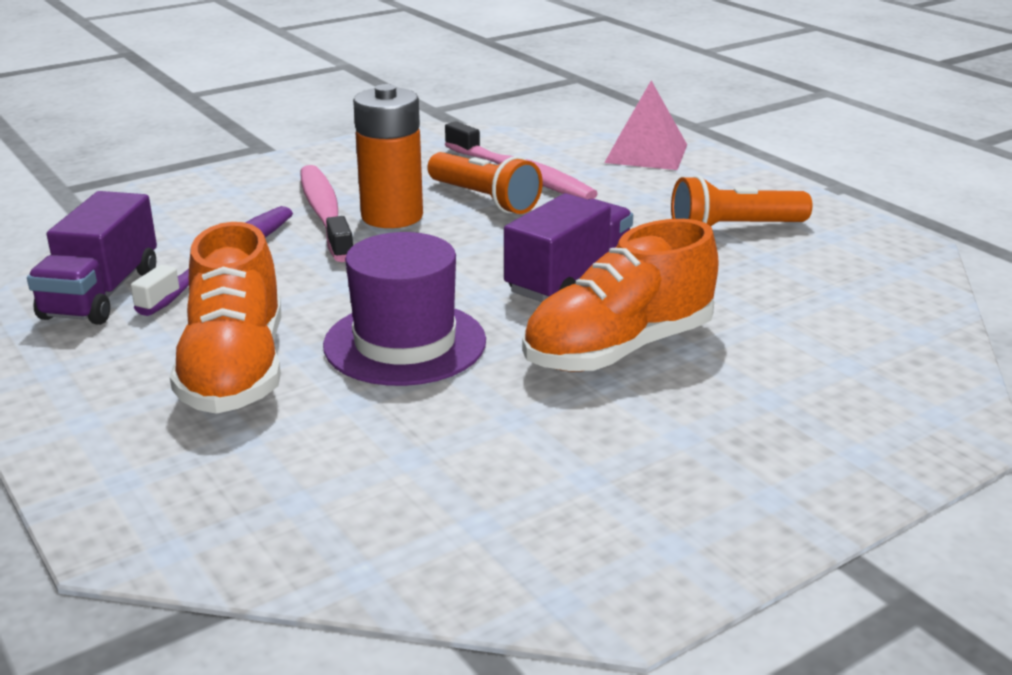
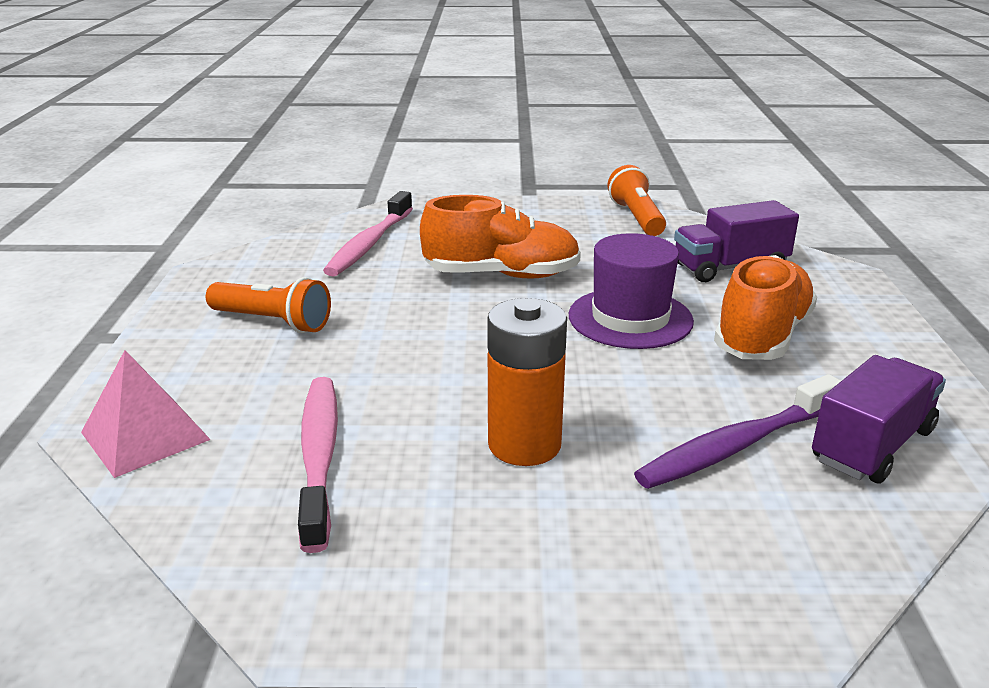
camera: 145 degrees left, 0 degrees up
pink toothbrush [300,165,353,262] -> pink toothbrush moved to [323,191,413,276]
orange flashlight [427,152,543,214] -> orange flashlight moved to [607,165,666,236]
purple truck [504,193,633,302] -> purple truck moved to [674,200,799,282]

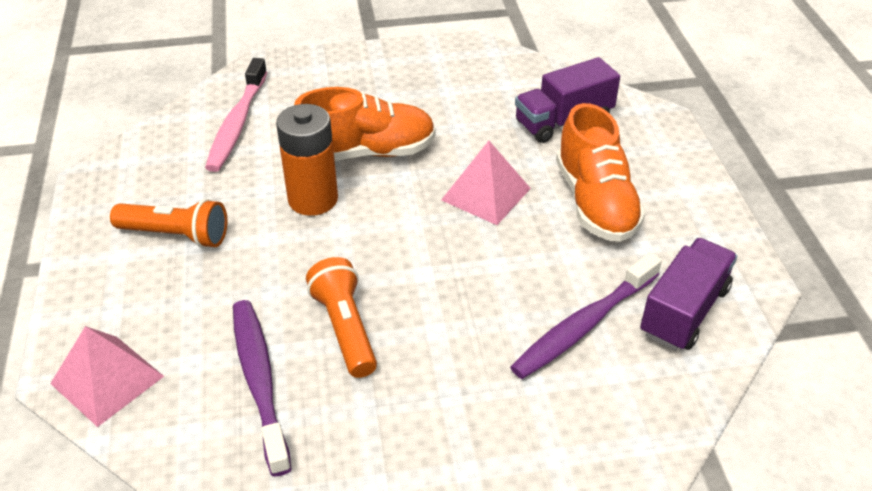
camera: 10 degrees left, 15 degrees up
pink toothbrush [298,377,338,553] -> purple toothbrush [233,300,292,477]
orange battery [487,298,567,466] -> orange battery moved to [276,104,338,216]
purple hat [569,233,694,349] -> pink pyramid [441,141,531,225]
orange flashlight [607,165,666,236] -> orange flashlight moved to [306,257,377,378]
orange shoe [714,255,817,360] -> orange shoe turned 150 degrees clockwise [556,103,646,242]

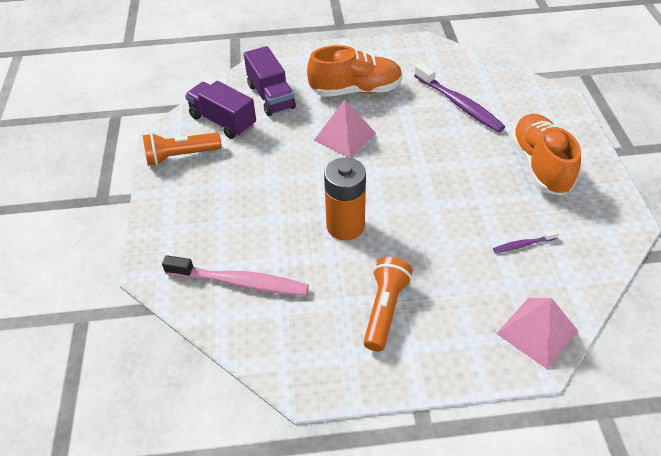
camera: 85 degrees left, 5 degrees up
purple toothbrush [233,300,292,477] -> purple toothbrush [493,230,559,253], size x0.47
orange shoe [294,87,435,161] -> orange shoe moved to [510,114,581,195]
orange flashlight [306,257,377,378] -> orange flashlight moved to [143,132,222,166]
purple truck [640,238,737,351] -> purple truck moved to [185,81,256,139]

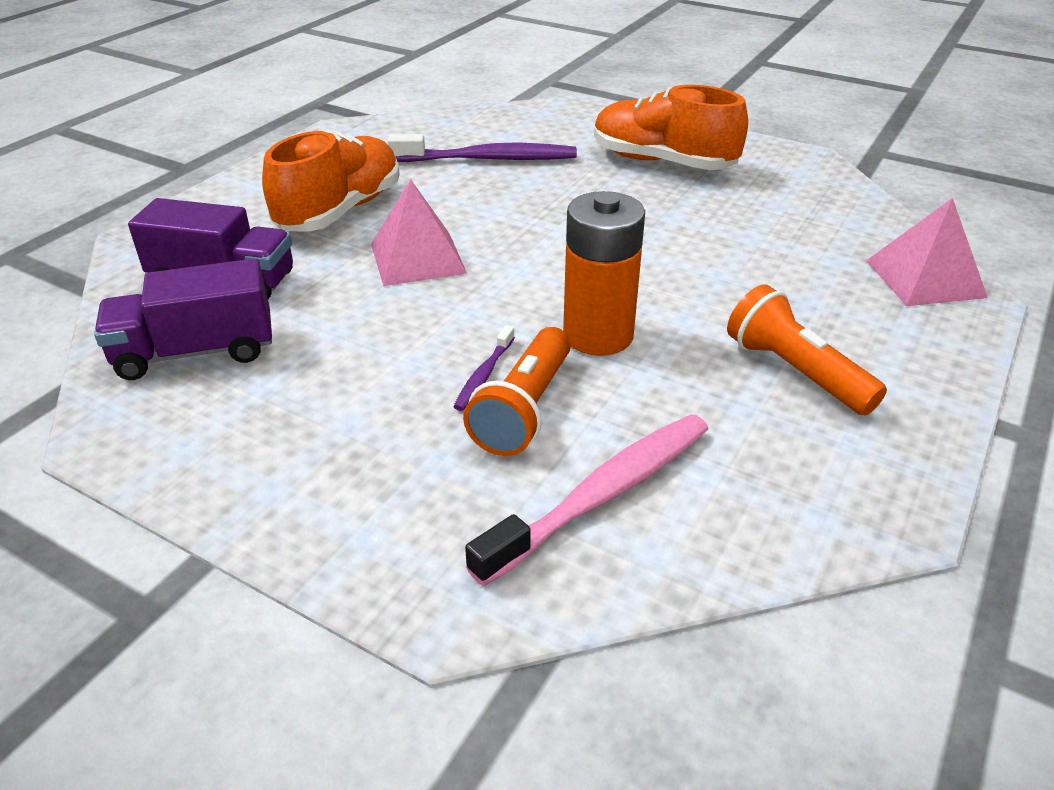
camera: 55 degrees left, 10 degrees down
orange flashlight [143,132,222,166] -> orange flashlight moved to [463,327,571,456]
purple toothbrush [493,230,559,253] -> purple toothbrush moved to [453,325,515,411]

